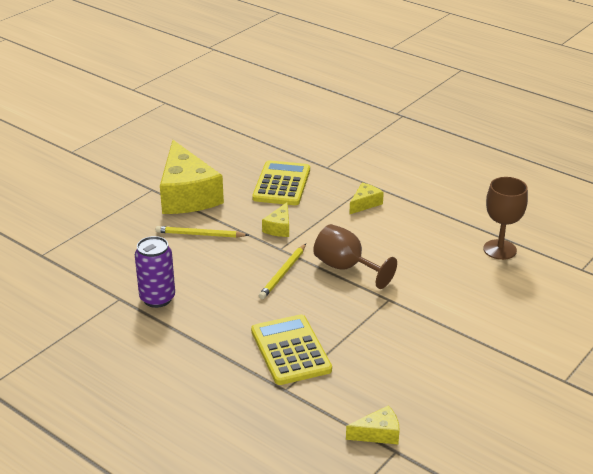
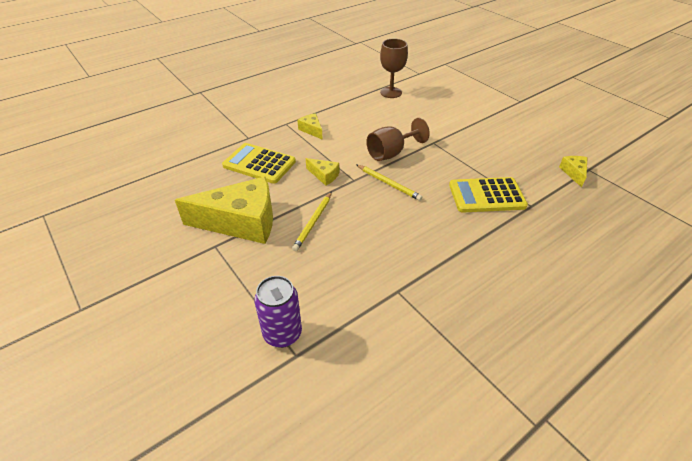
camera: 75 degrees left, 10 degrees up
purple can [135,236,175,308] -> purple can moved to [254,276,302,348]

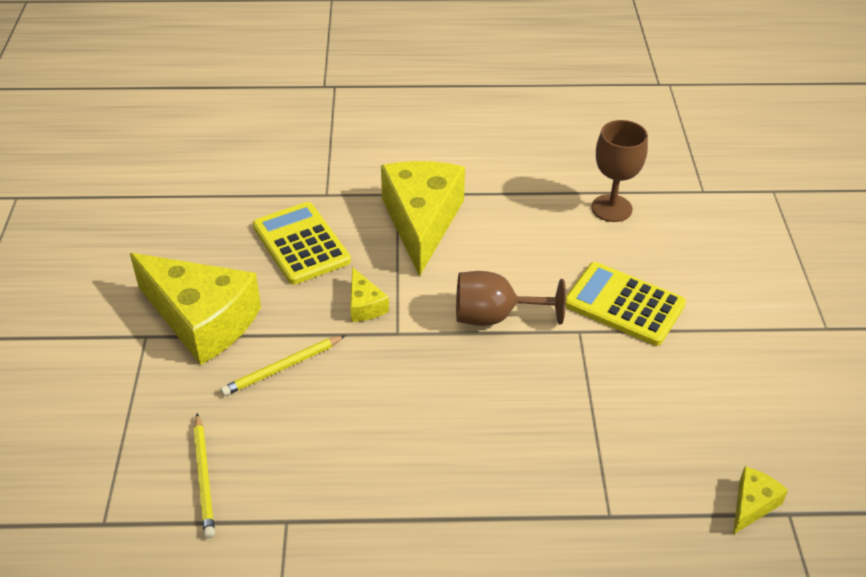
camera: 35 degrees right, 0 degrees up
purple can [254,276,302,348] -> none
yellow cheese [297,113,323,140] -> yellow cheese [381,161,465,277], size x2.30
yellow pencil [356,164,423,201] -> yellow pencil moved to [194,413,215,538]
yellow calculator [449,177,528,213] -> yellow calculator moved to [566,262,686,346]

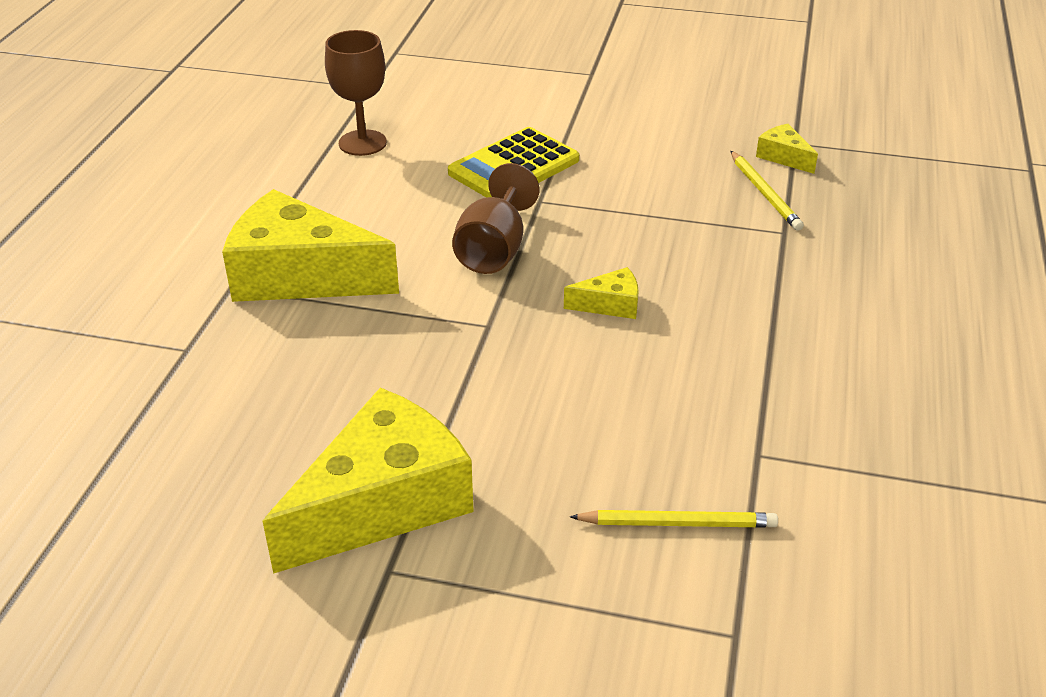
camera: 75 degrees left, 5 degrees down
yellow pencil [220,335,346,396] -> yellow pencil moved to [730,151,804,231]
yellow calculator [253,202,351,285] -> none
yellow cheese [350,267,389,322] -> yellow cheese moved to [564,267,639,319]

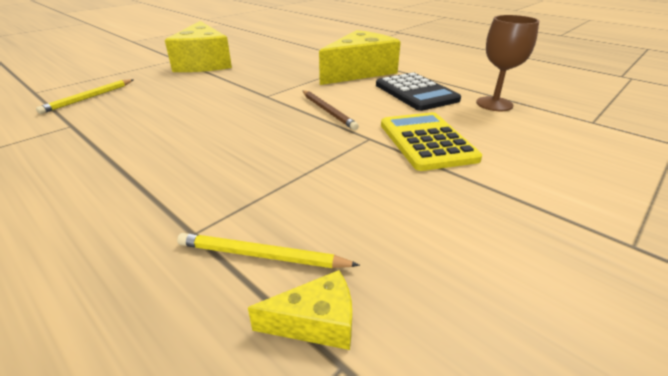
camera: 120 degrees right, 5 degrees down
brown goblet [452,163,540,274] -> brown pencil [302,90,359,130]
yellow cheese [564,267,639,319] -> none
none -> black calculator [376,72,461,111]

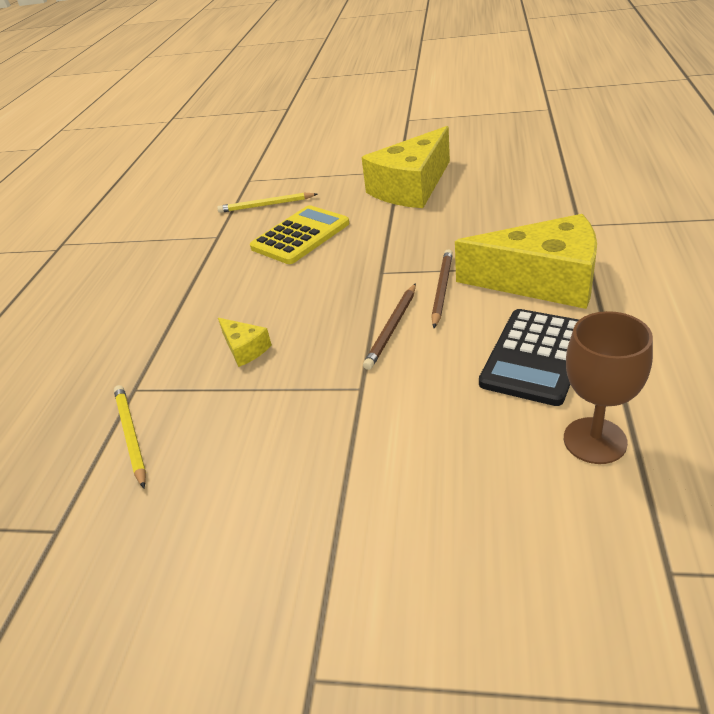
camera: 60 degrees right, 5 degrees up
yellow cheese [248,270,352,350] -> yellow cheese moved to [218,318,272,367]
yellow calculator [381,112,482,171] -> yellow calculator moved to [250,205,349,264]
none -> brown pencil [431,249,453,328]

